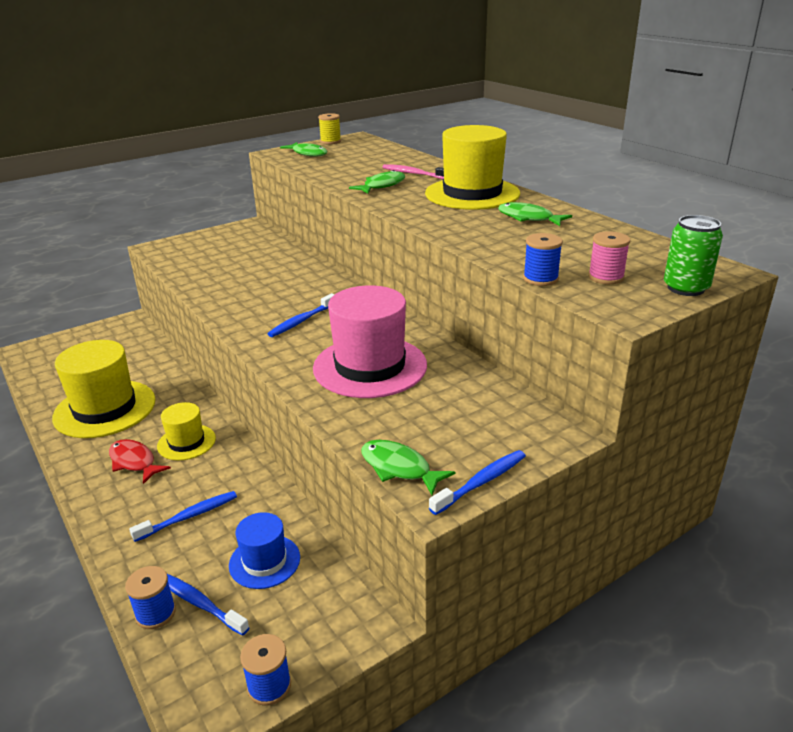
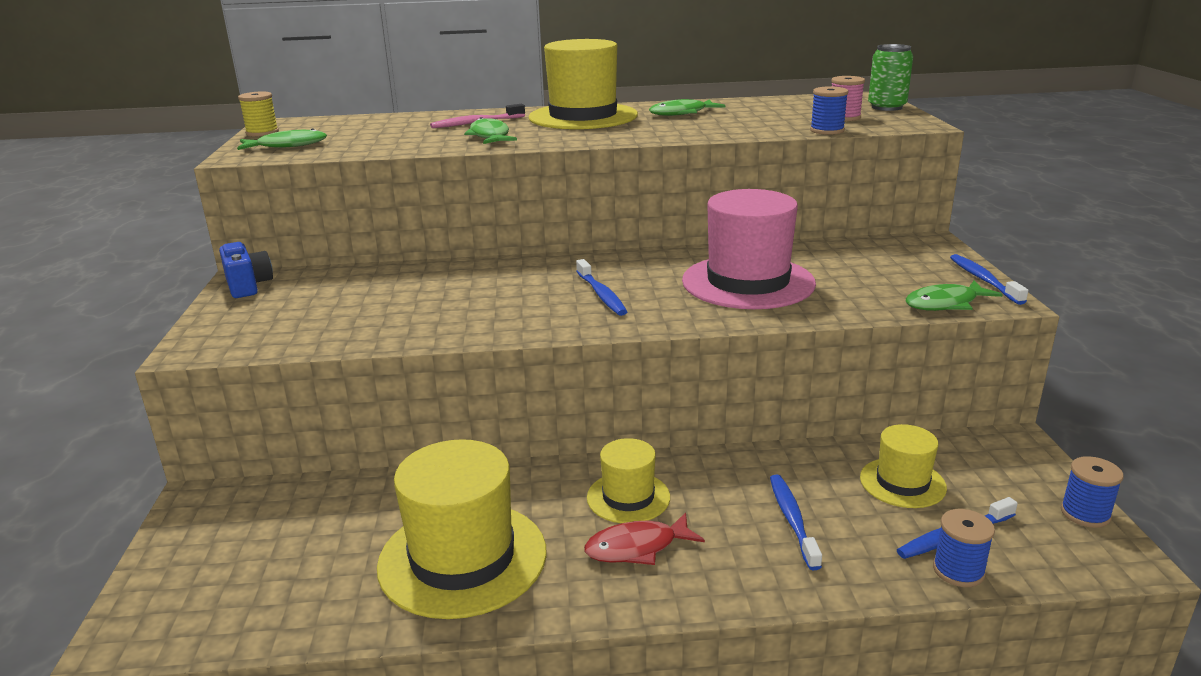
camera: 60 degrees left, 5 degrees down
blue hat [229,512,300,589] -> yellow hat [860,424,947,508]
none -> blue camera [219,242,273,298]

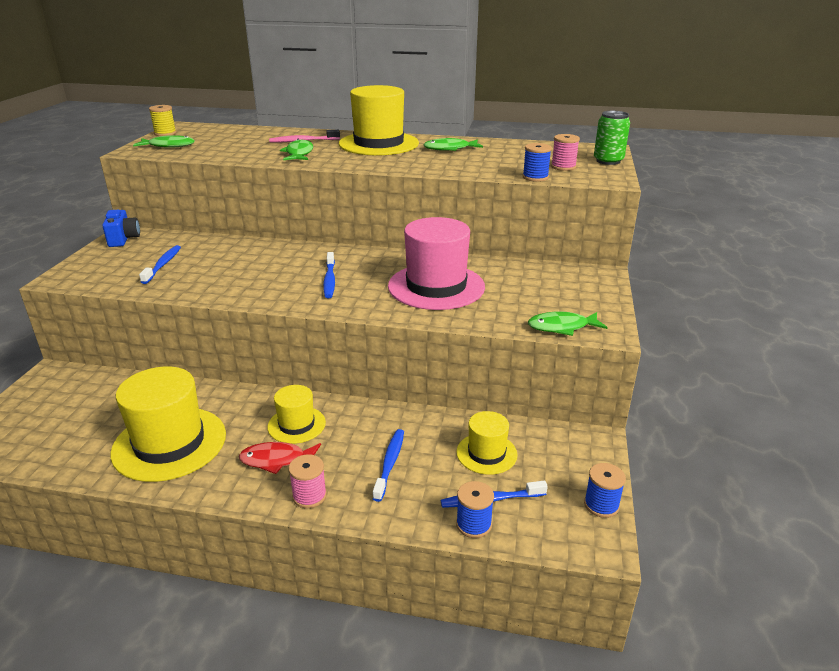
camera: 15 degrees right, 5 degrees up
blue toothbrush [950,254,1028,305] -> blue toothbrush moved to [139,245,181,284]
none -> pink spool [288,454,327,508]

